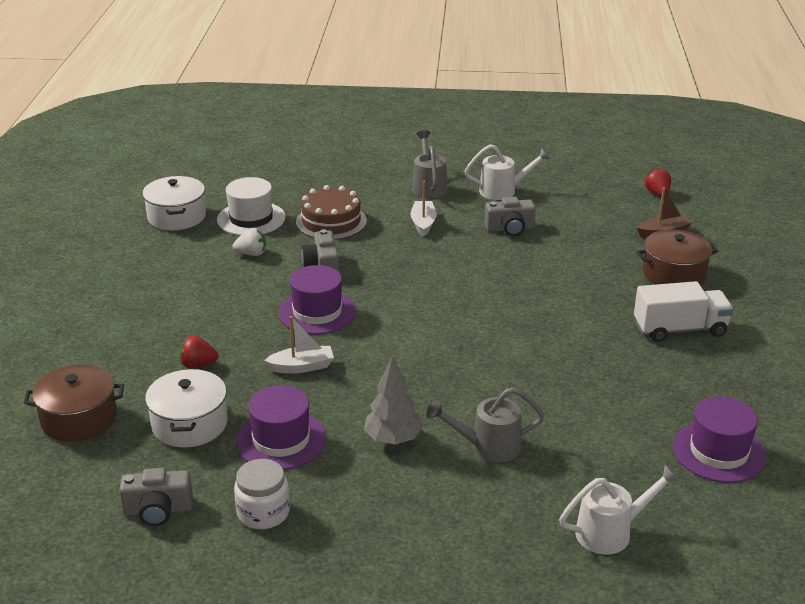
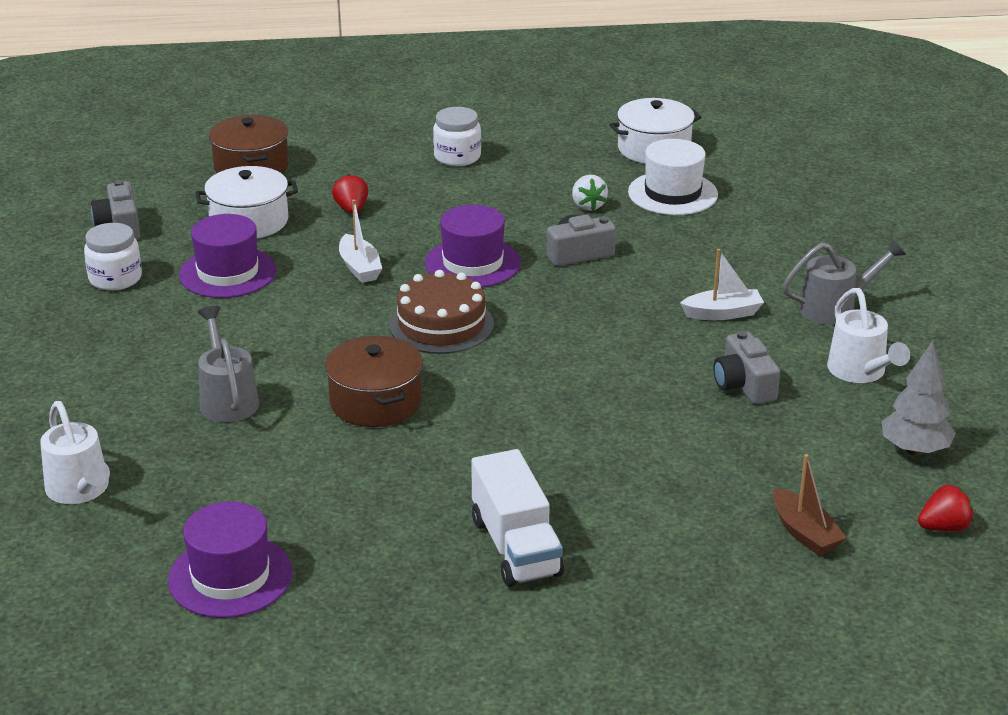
camera: 80 degrees right, 0 degrees up
brown cake [296,185,367,240] -> brown cake moved to [389,270,494,354]
grey tree [364,356,423,445] -> grey tree moved to [882,341,956,455]
brown pot [637,229,718,285] -> brown pot moved to [325,336,423,427]
none -> white jar [433,107,481,166]

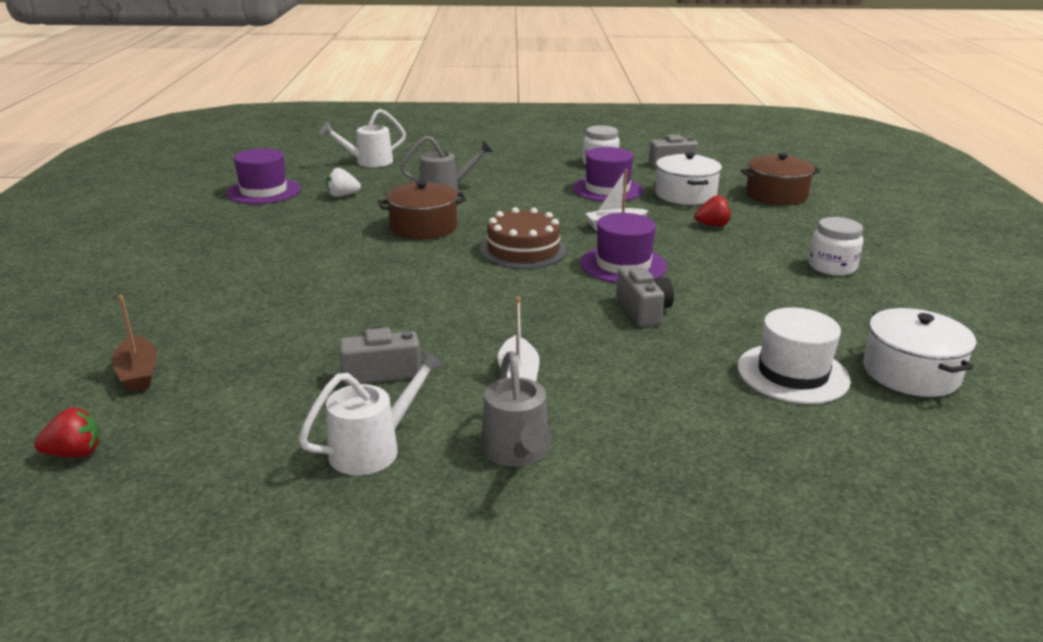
camera: 95 degrees right, 5 degrees down
white truck [471,449,564,587] -> none
white strawberry [572,175,608,211] -> white strawberry moved to [326,168,361,197]
brown boat [773,454,847,556] -> brown boat turned 90 degrees counterclockwise [112,295,157,392]
white watering can [827,288,910,383] -> white watering can turned 150 degrees clockwise [298,349,445,475]
grey tree [882,341,956,455] -> none
red strawberry [918,485,974,531] -> red strawberry turned 90 degrees counterclockwise [34,407,100,458]

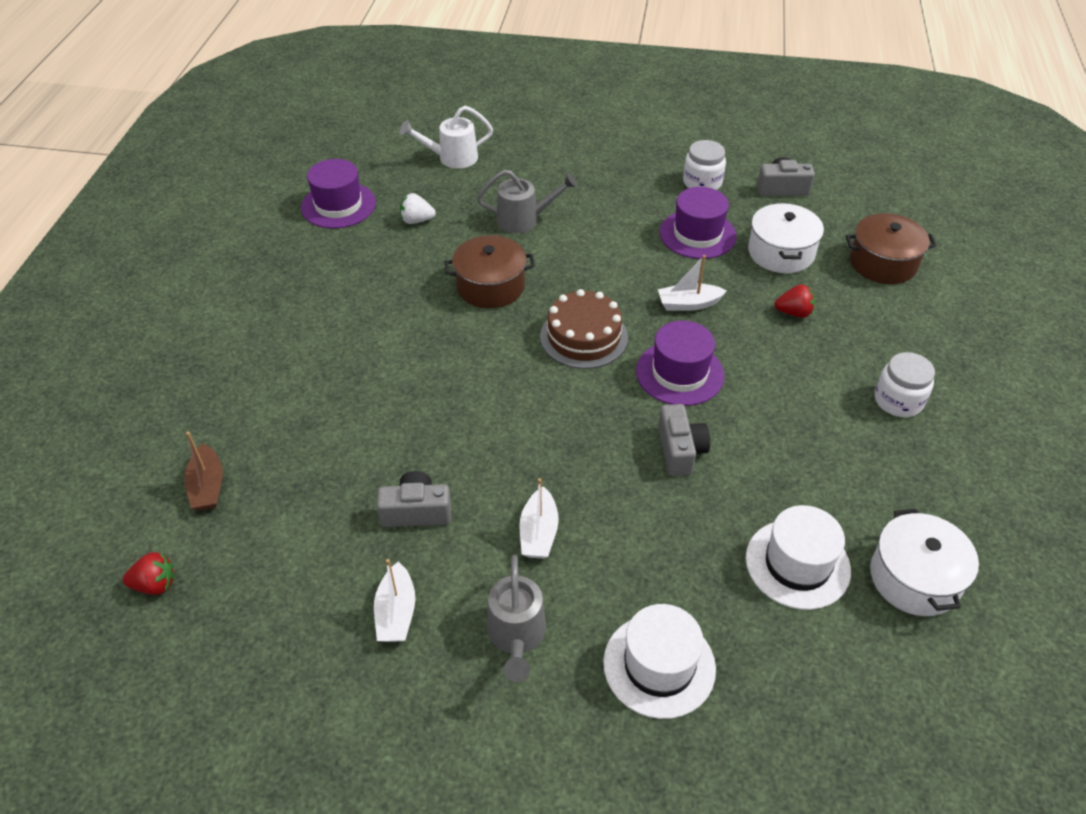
camera: 10 degrees right, 20 degrees up
white watering can [298,349,445,475] -> white boat [374,559,416,642]
none -> white hat [603,604,716,719]

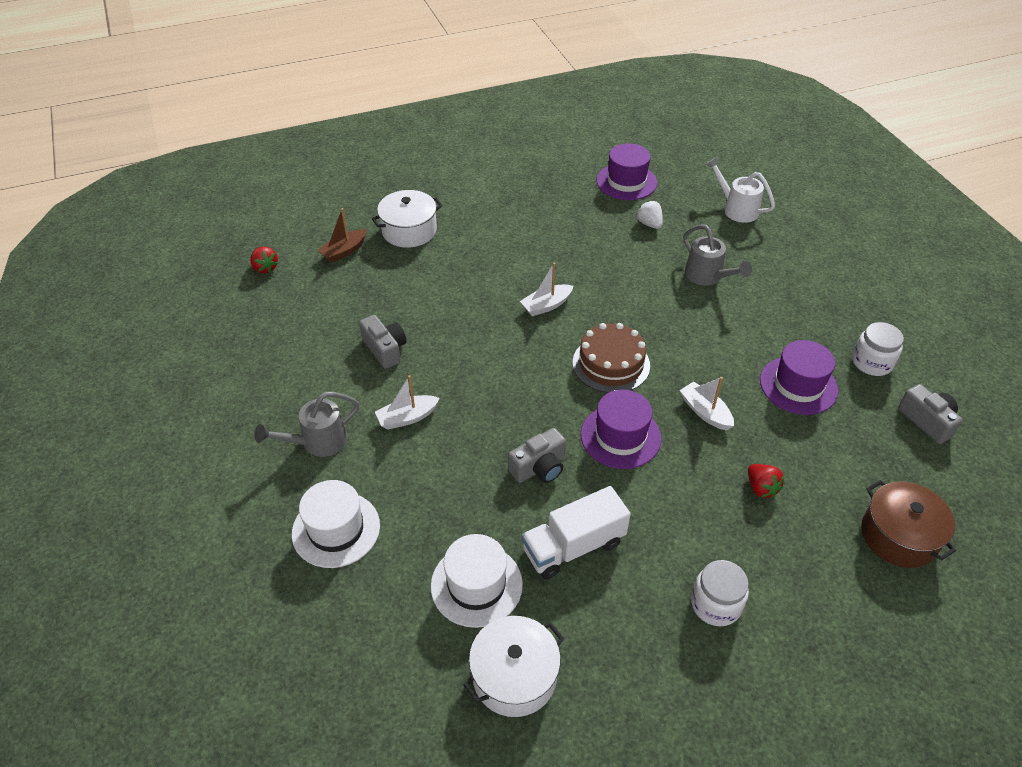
camera: 60 degrees right, 0 degrees up
white boat [374,559,416,642] -> white boat moved to [520,262,573,316]
brown pot [444,235,535,308] -> none
white pot [748,203,824,273] -> white pot moved to [372,190,443,248]
none -> white truck [521,486,631,579]

